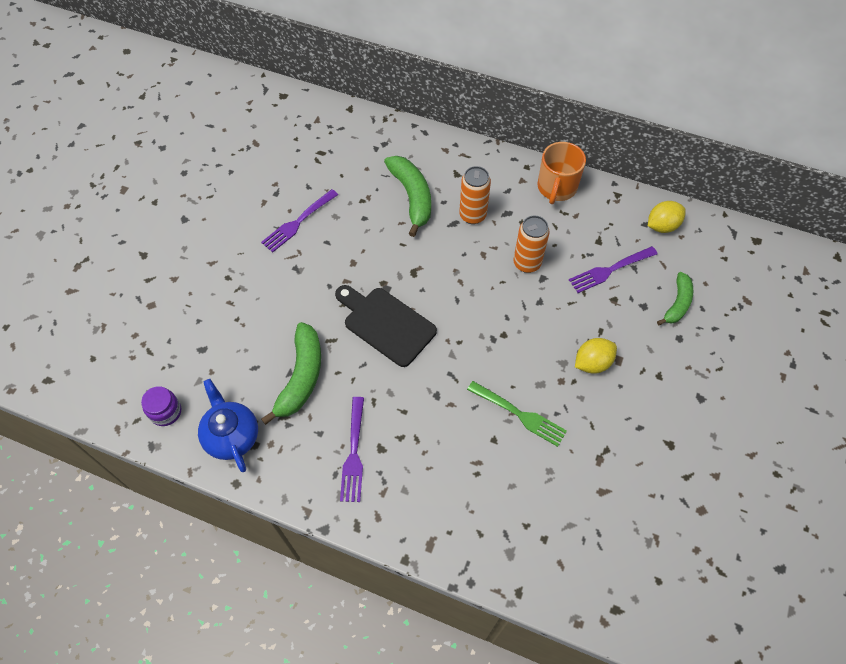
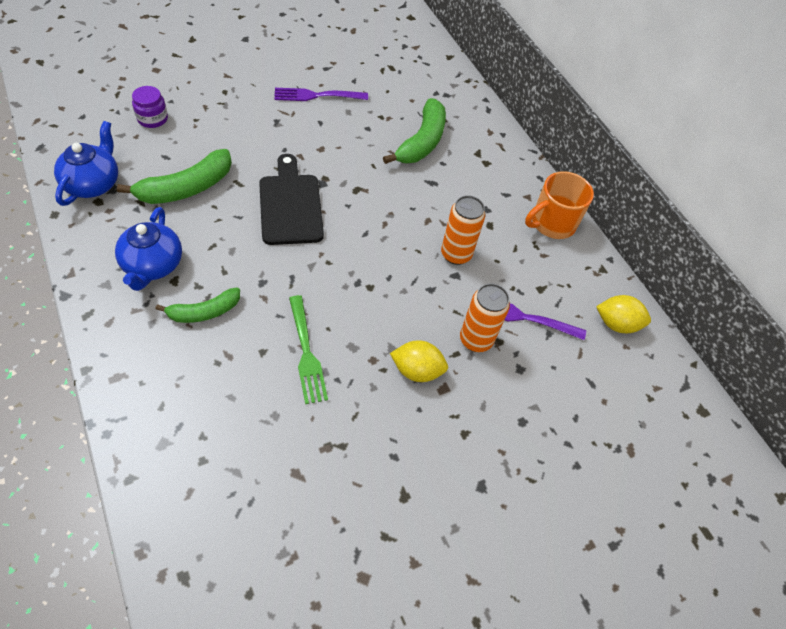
camera: 35 degrees right, 5 degrees down
purple jar [141,386,181,426] -> purple jar moved to [132,86,168,128]
purple fork [340,397,364,502] -> blue teapot [115,207,182,291]
orange can [459,166,491,224] -> orange can moved to [460,283,510,352]
green banana [657,272,693,325] -> green banana moved to [156,287,240,323]

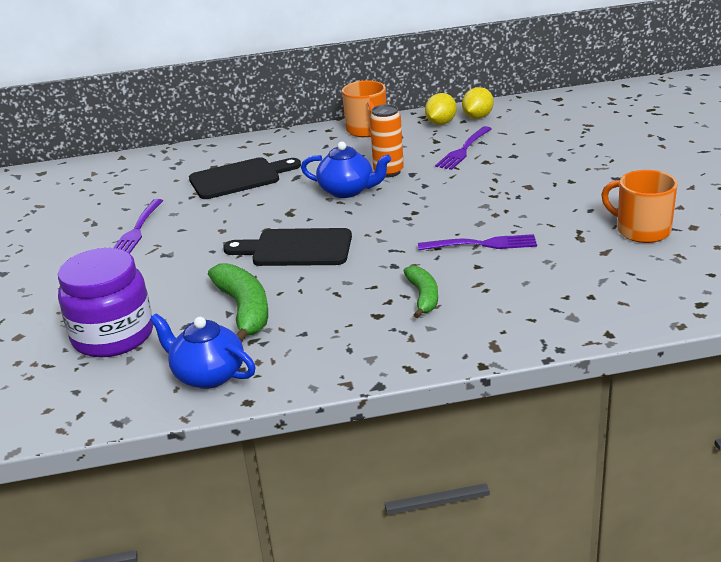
camera: 65 degrees left, 25 degrees down
blue teapot [115,207,182,291] -> blue teapot moved to [301,142,391,198]
purple jar [132,86,168,128] -> purple jar [58,248,153,358], size x2.10
green fork [289,295,328,404] -> purple fork [418,234,537,250]
green banana [383,98,446,164] -> black cutting board [189,157,301,199]
yellow lemon [390,340,448,382] -> yellow lemon moved to [425,93,457,125]
orange can [460,283,510,352] -> none
none -> orange mug [601,170,677,243]

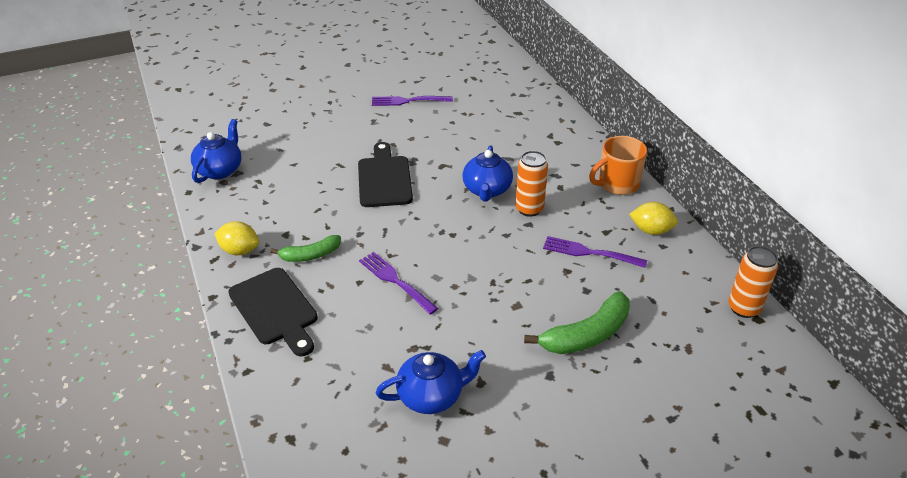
camera: 75 degrees right, 10 degrees up
purple jar [58,248,153,358] -> none
black cutting board [189,157,301,199] -> black cutting board moved to [228,268,318,356]
green banana [208,263,268,342] -> green banana moved to [524,291,630,354]
purple fork [418,234,537,250] -> purple fork turned 150 degrees clockwise [359,252,439,315]
yellow lemon [462,87,494,119] -> yellow lemon moved to [214,221,259,255]
orange mug [601,170,677,243] -> blue teapot [376,350,486,414]
none -> orange can [728,246,778,318]

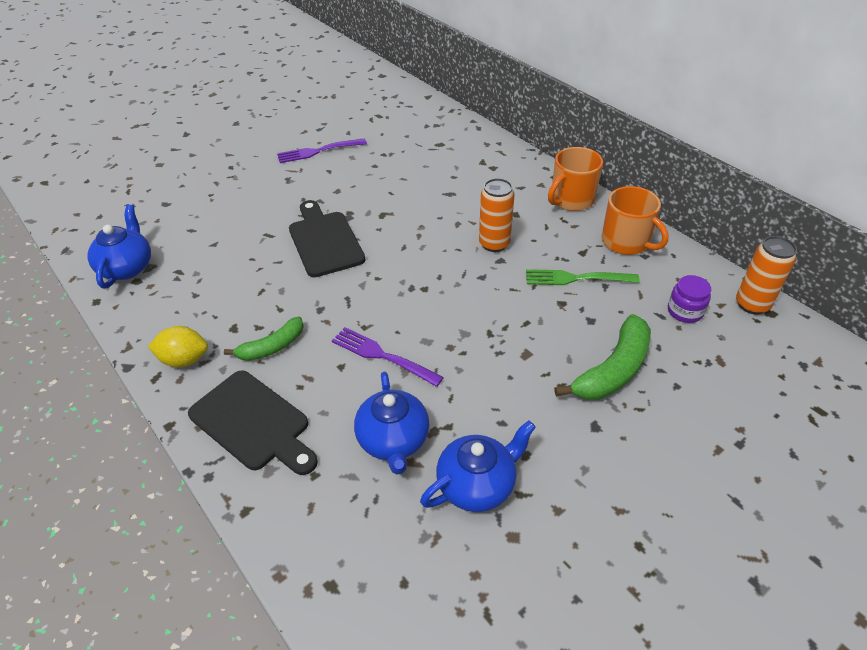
camera: 15 degrees left, 5 degrees up
blue teapot [463,145,513,202] -> blue teapot moved to [354,372,429,475]
purple fork [543,236,647,268] -> green fork [526,269,640,285]
yellow lemon [629,202,678,235] -> orange mug [601,186,668,255]
none -> purple jar [668,275,711,323]

